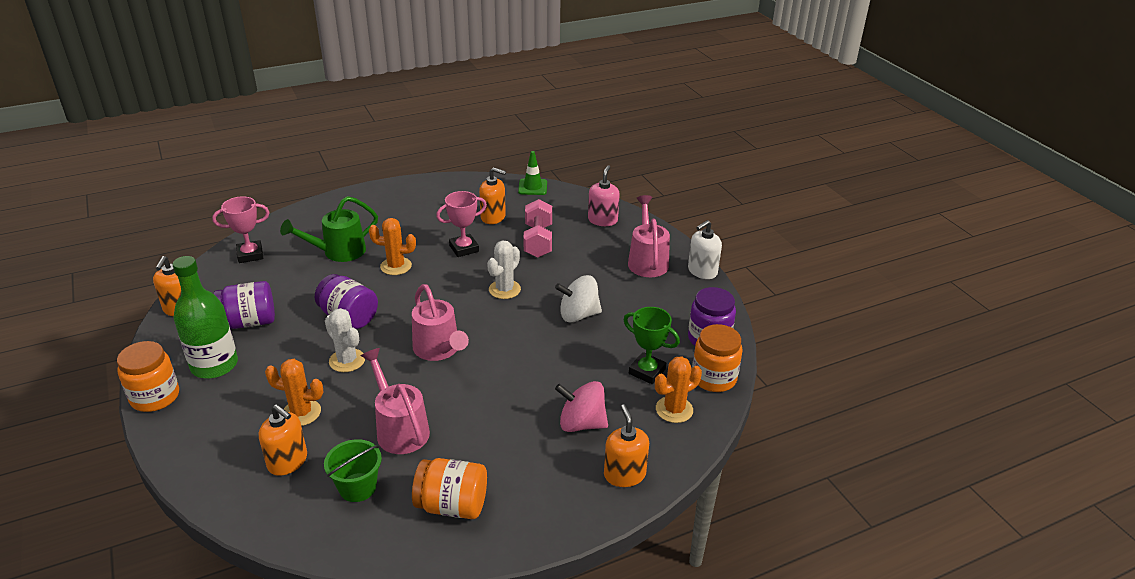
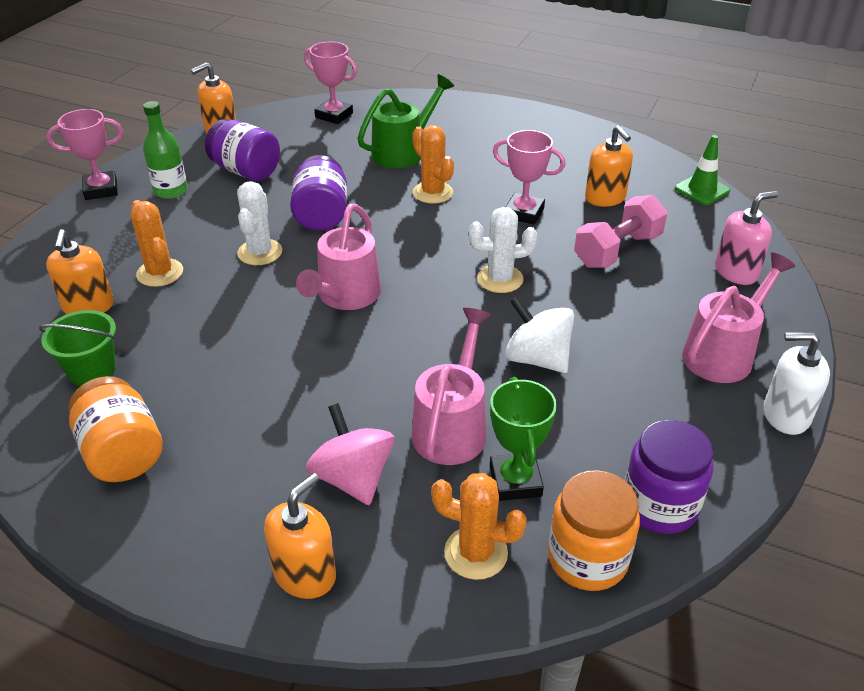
camera: 50 degrees right, 5 degrees up
orange jar [117,341,179,412] -> pink trophy [46,109,123,200]
green bottle [173,256,238,379] -> green bottle [143,101,188,199], size x0.65
green watering can [280,196,378,262] -> green watering can turned 120 degrees clockwise [357,74,454,168]
pink watering can [361,348,430,454] -> pink watering can moved to [412,308,491,465]

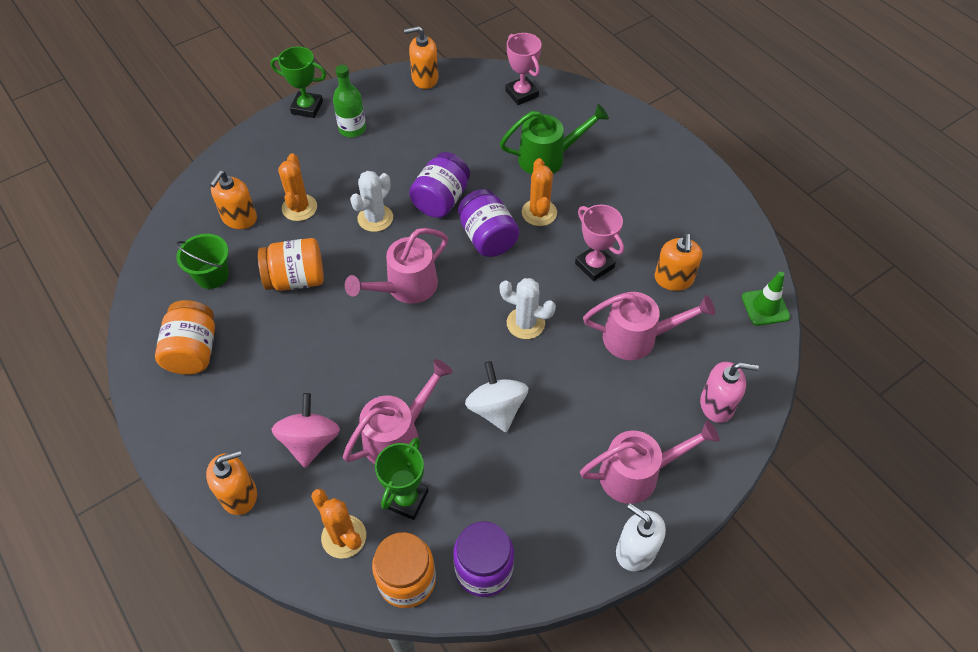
camera: 30 degrees right, 15 degrees up
pink trophy [46,109,123,200] -> green trophy [270,46,326,118]
purple jar [205,119,280,181] -> purple jar moved to [458,189,519,257]
pink dumbbell [574,195,667,268] -> pink watering can [583,292,715,360]
none -> orange jar [258,238,324,291]

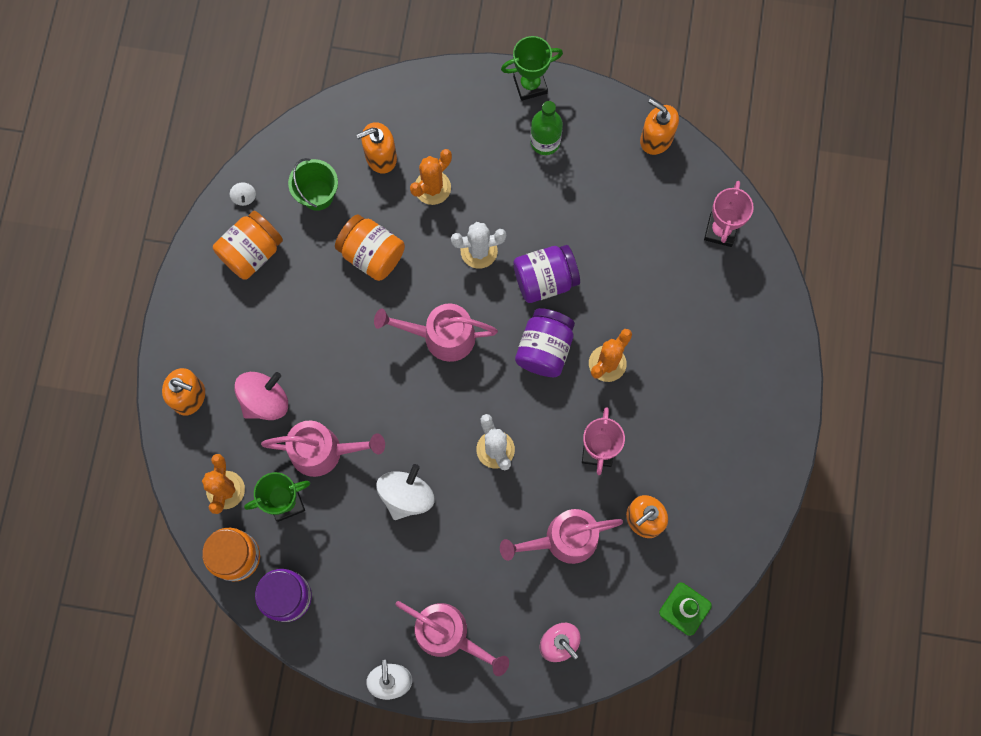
camera: 45 degrees right, 20 degrees up
green trophy [270,46,326,118] -> green trophy turned 75 degrees counterclockwise [501,36,563,101]
green watering can [500,104,609,175] -> none
pink watering can [583,292,715,360] -> pink watering can turned 120 degrees clockwise [500,509,623,564]
none -> white spinning top [230,182,256,206]

